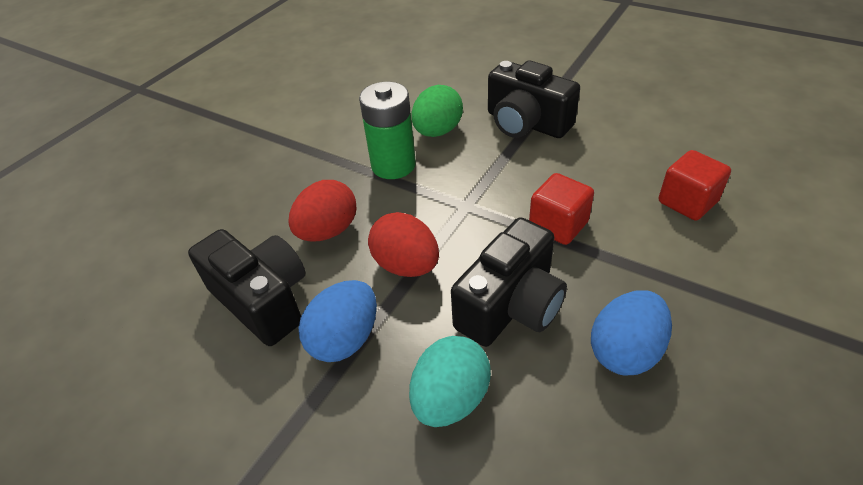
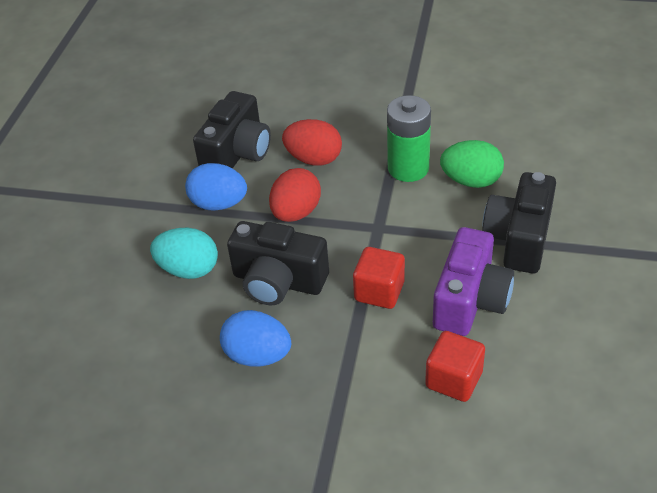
camera: 70 degrees right, 0 degrees up
none -> purple camera [433,227,514,336]

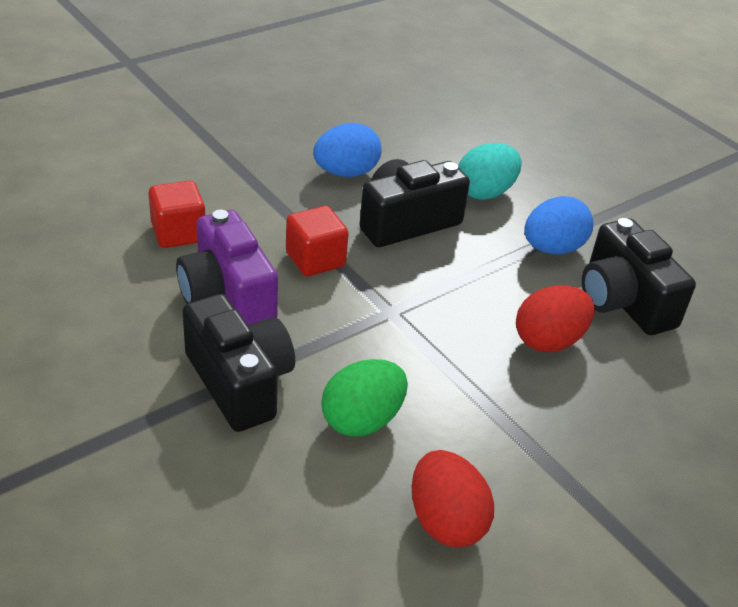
camera: 125 degrees right, 5 degrees down
red egg [269,168,321,222] -> red egg moved to [412,450,494,548]
green battery [387,95,431,182] -> none

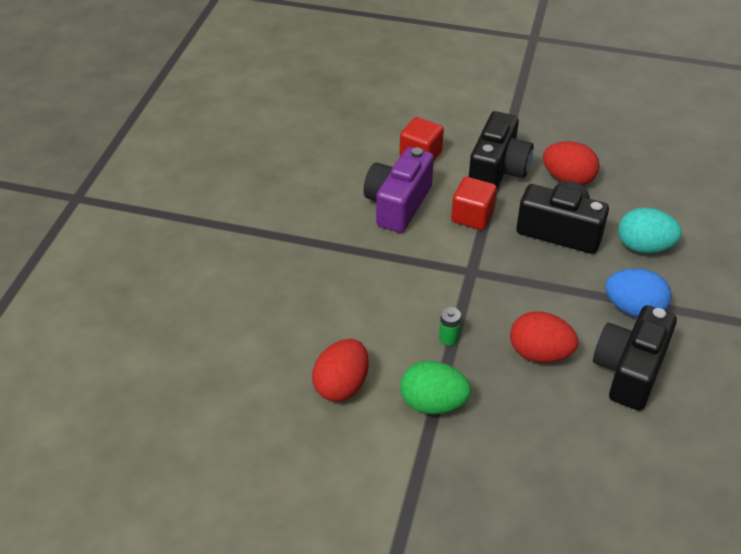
camera: 55 degrees right, 5 degrees up
black camera [183,294,295,432] -> black camera moved to [469,111,534,189]
blue egg [313,123,381,177] -> red egg [543,141,599,185]
green egg [321,359,408,437] -> green egg moved to [400,361,471,414]
none -> green battery [439,307,461,345]

